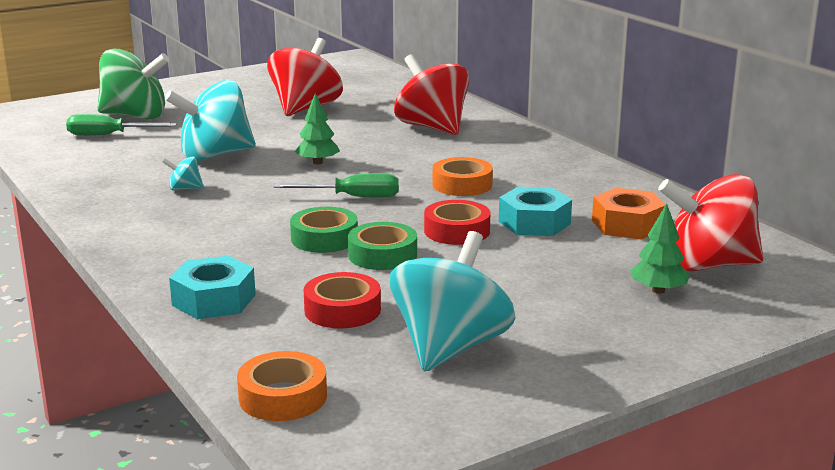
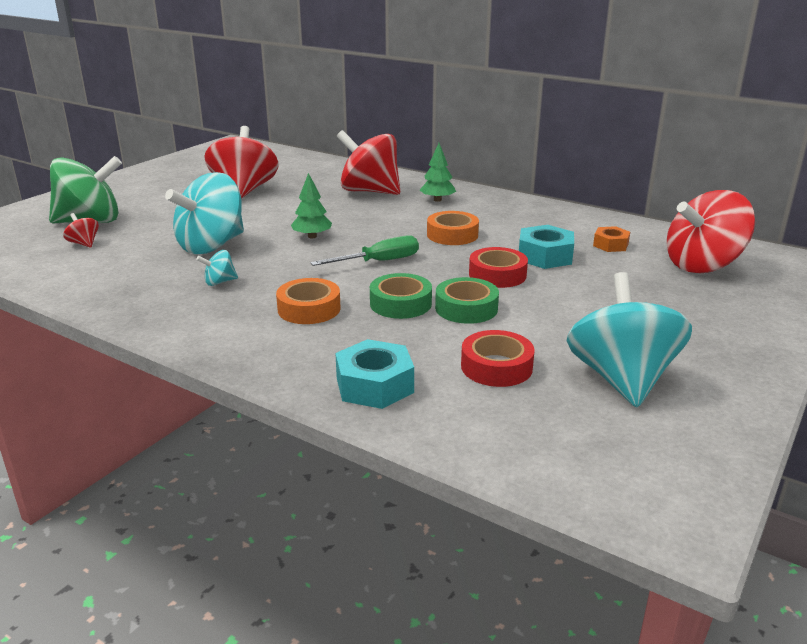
camera: 25 degrees left, 5 degrees up
green screwdriver [66,114,177,136] -> red spinning top [63,213,99,248]
orange tape [237,351,327,421] -> orange tape moved to [276,278,341,324]
orange nut [592,188,666,240] -> orange nut [593,226,630,252], size x0.63
green tree [630,203,690,294] -> green tree moved to [420,143,456,202]

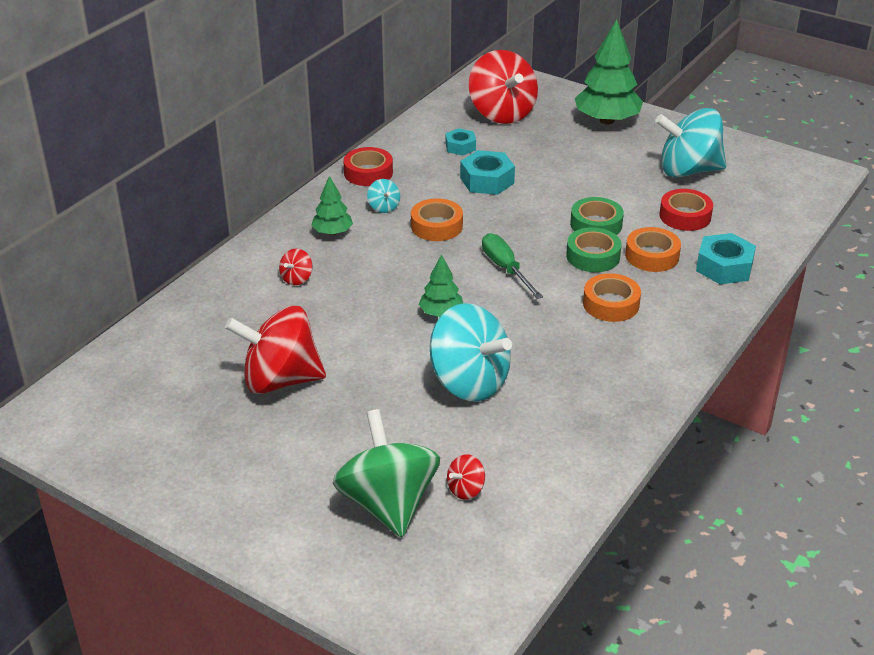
camera: 90 degrees left, 10 degrees up
turquoise spinning top [196,250,238,286] -> turquoise spinning top moved to [367,179,400,213]
red spinning top [336,130,400,195] -> red spinning top [279,249,312,285], size x0.42
red tape [469,247,528,288] -> red tape moved to [343,147,393,186]
orange nut [593,226,630,252] -> turquoise nut [445,128,476,156]
none -> green tree [575,19,643,124]
none -> orange tape [625,227,681,272]

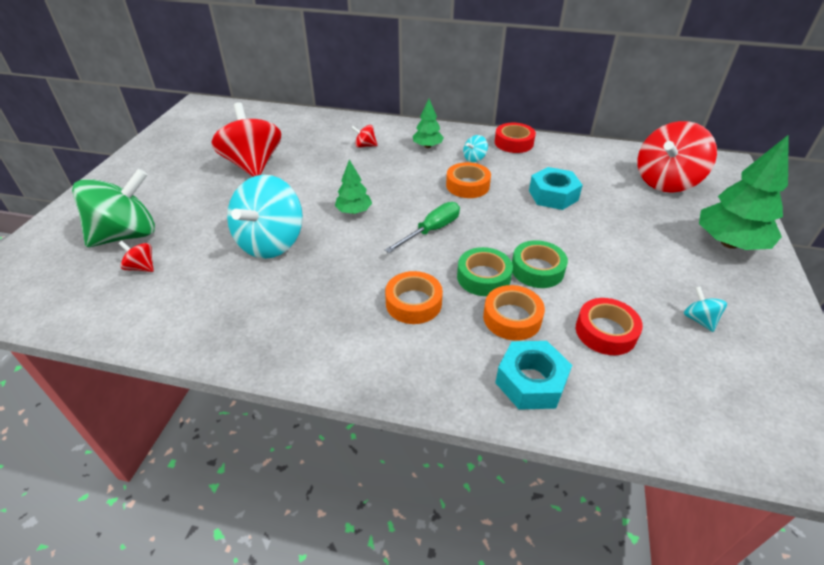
camera: 70 degrees right, 5 degrees up
turquoise nut [445,128,476,156] -> none
turquoise spinning top [655,108,726,178] -> turquoise spinning top [684,287,727,332], size x0.42

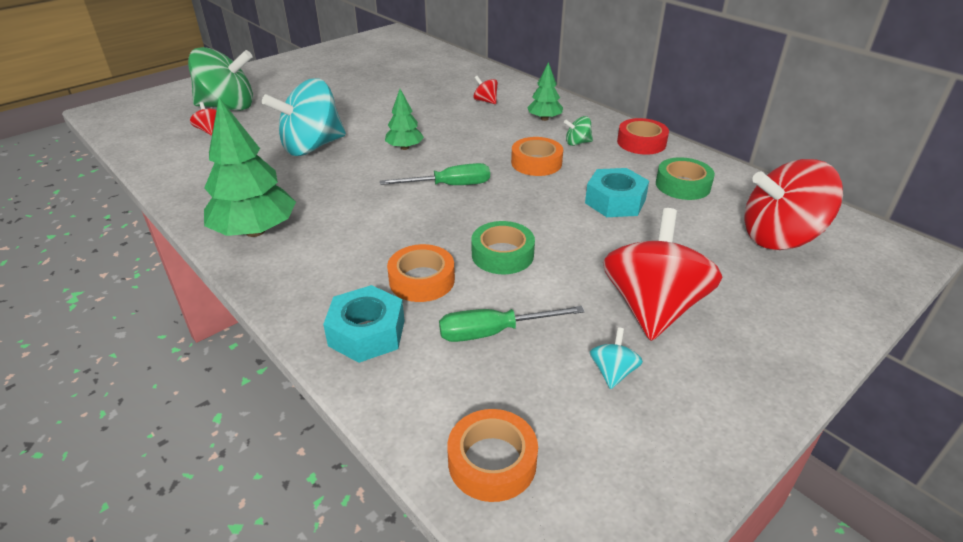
camera: 35 degrees right, 5 degrees down
red spinning top [211,102,281,177] -> red spinning top moved to [603,208,722,341]
orange tape [385,271,443,324] -> orange tape moved to [447,409,538,502]
green tape [457,247,513,296] -> green tape moved to [656,157,715,200]
turquoise spinning top [463,135,488,162] -> green spinning top [564,116,593,146]
red tape [576,298,643,355] -> green screwdriver [439,306,585,342]
green tree [699,134,789,250] -> green tree moved to [204,97,296,237]

